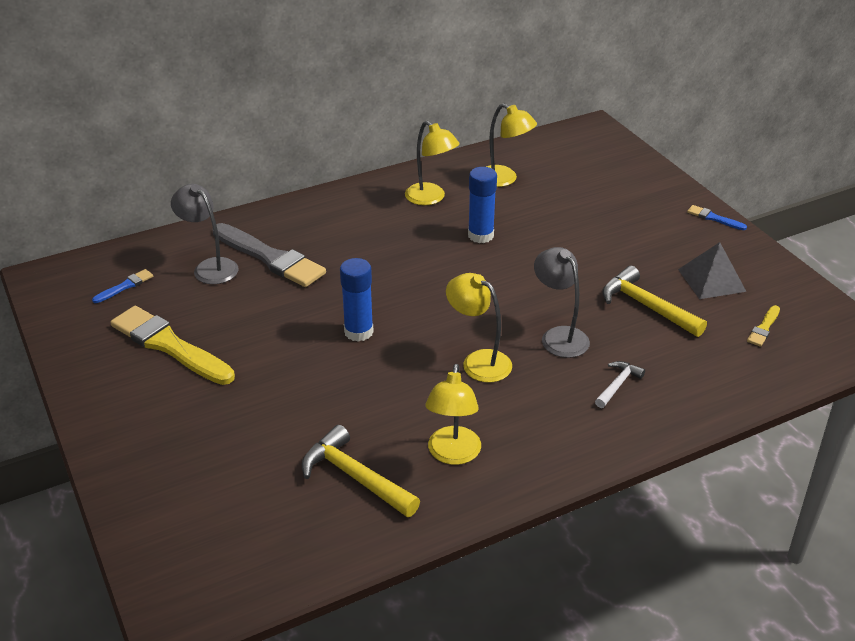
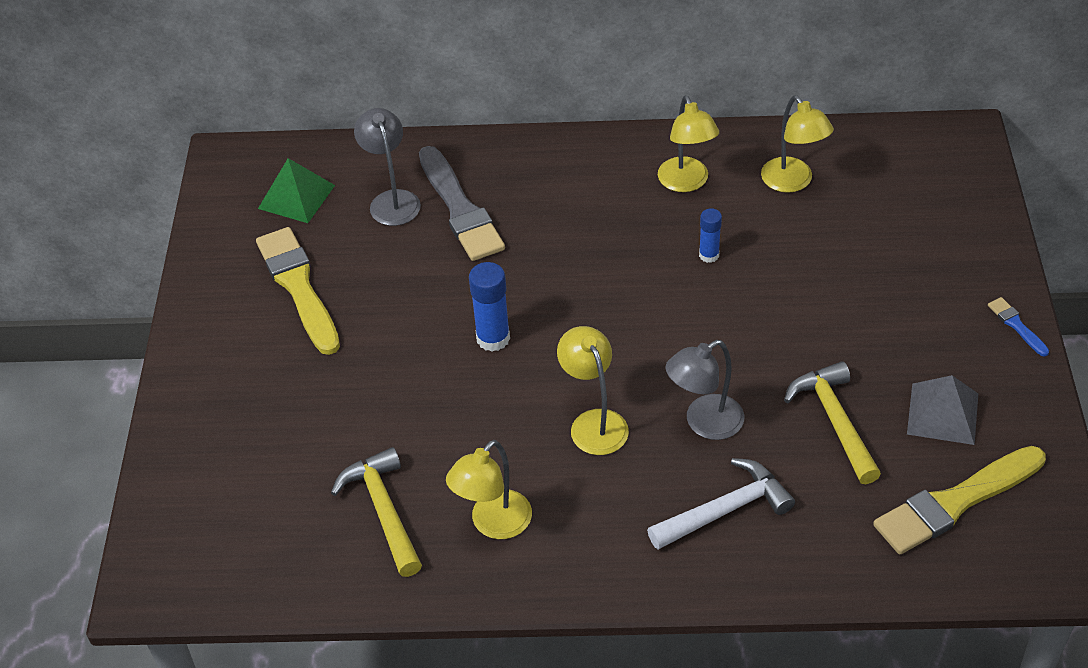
camera: 30 degrees right, 10 degrees up
blue brush [92,269,153,303] -> green pyramid [258,158,335,223]
blue glue stick [468,167,497,243] -> blue glue stick [699,208,722,263], size x0.62
grey lamp [534,247,590,358] -> grey lamp turned 120 degrees counterclockwise [665,340,744,440]
white hammer [595,361,645,408] -> white hammer [647,458,795,550], size x1.76
yellow brush [747,305,780,347] -> yellow brush [873,446,1046,554], size x2.24

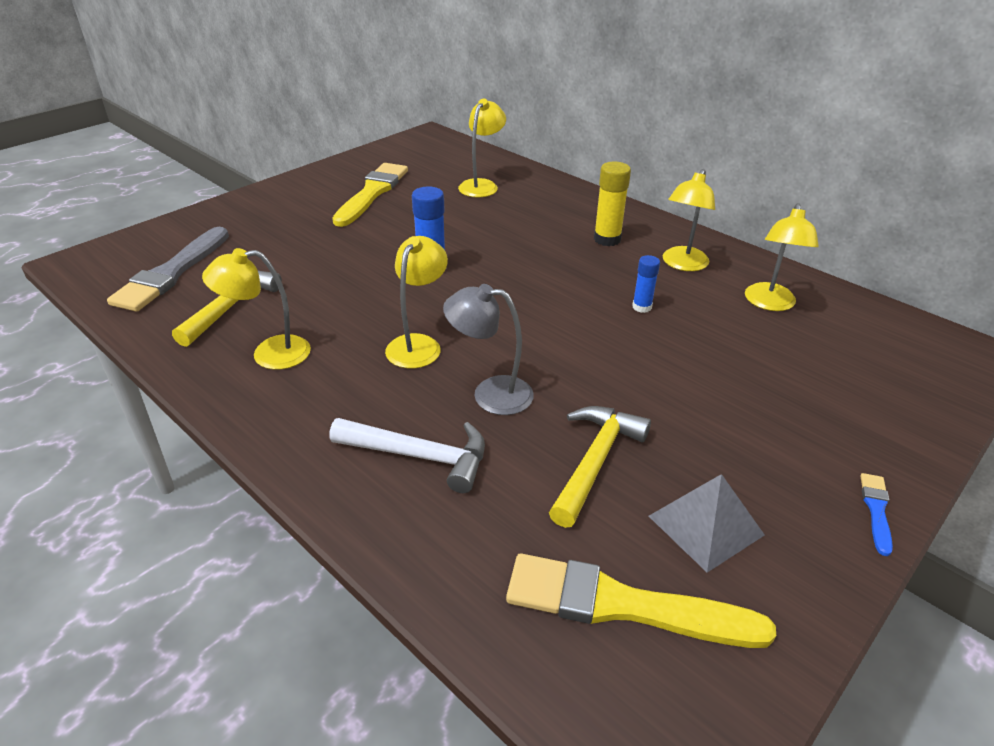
camera: 40 degrees right, 10 degrees down
green pyramid [258,158,335,223] -> none
grey lamp [354,108,421,226] -> yellow lamp [458,99,506,197]
grey brush [419,146,505,261] -> grey brush moved to [107,227,229,312]
none -> yellow glue stick [594,162,631,246]

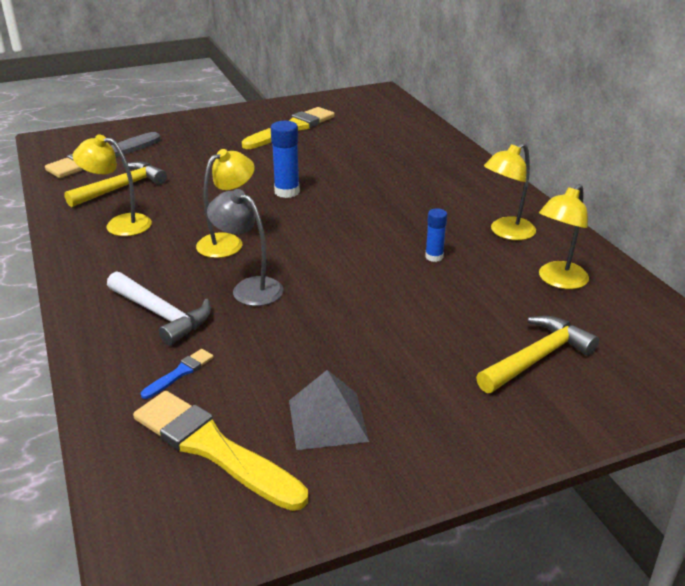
camera: 25 degrees right, 5 degrees down
yellow lamp [458,99,506,197] -> none
yellow hammer [549,406,651,528] -> yellow hammer moved to [476,316,599,393]
yellow glue stick [594,162,631,246] -> none
blue brush [860,473,893,556] -> blue brush moved to [141,349,214,399]

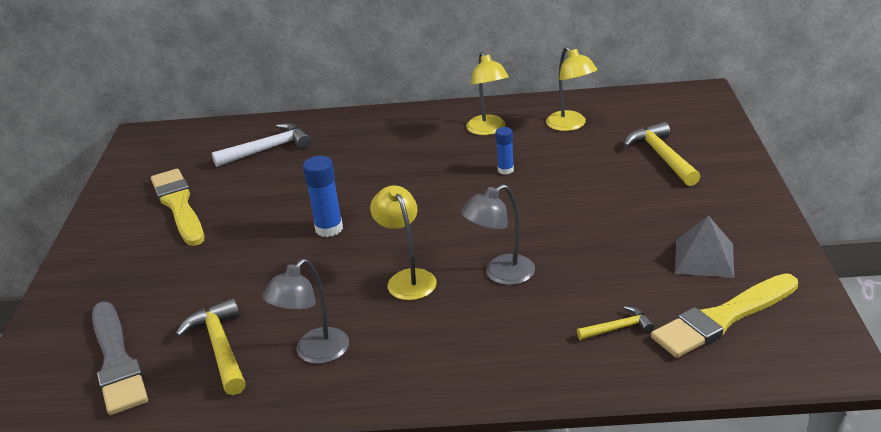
camera: 65 degrees left, 0 degrees up
yellow lamp [73,135,152,236] -> grey lamp [262,259,349,364]
white hammer [107,271,211,346] -> white hammer moved to [212,123,311,167]
blue brush [141,349,214,399] -> yellow hammer [577,306,654,340]

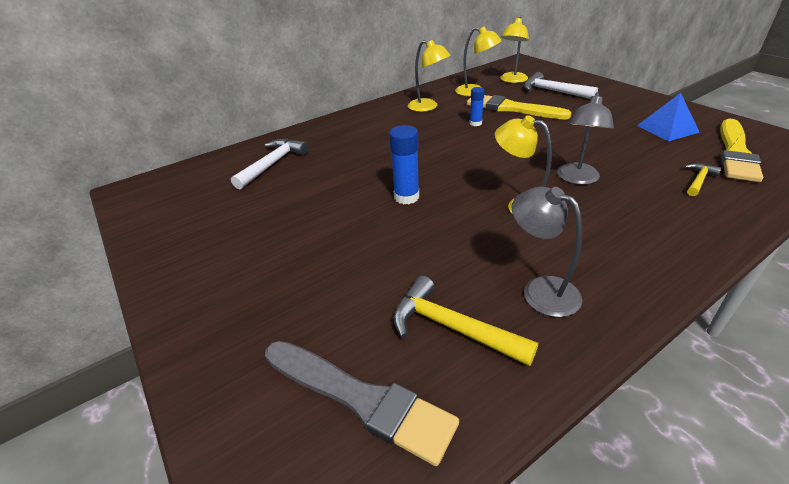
camera: 35 degrees left, 5 degrees up
yellow brush [151,169,204,246] -> yellow brush moved to [467,95,571,120]
grey lamp [262,259,349,364] -> grey lamp turned 135 degrees clockwise [512,187,582,317]
yellow hammer [624,122,700,186] -> white hammer [524,72,598,99]
grey pyramid [675,215,734,278] -> blue pyramid [637,93,700,141]
none -> yellow lamp [500,17,529,83]

